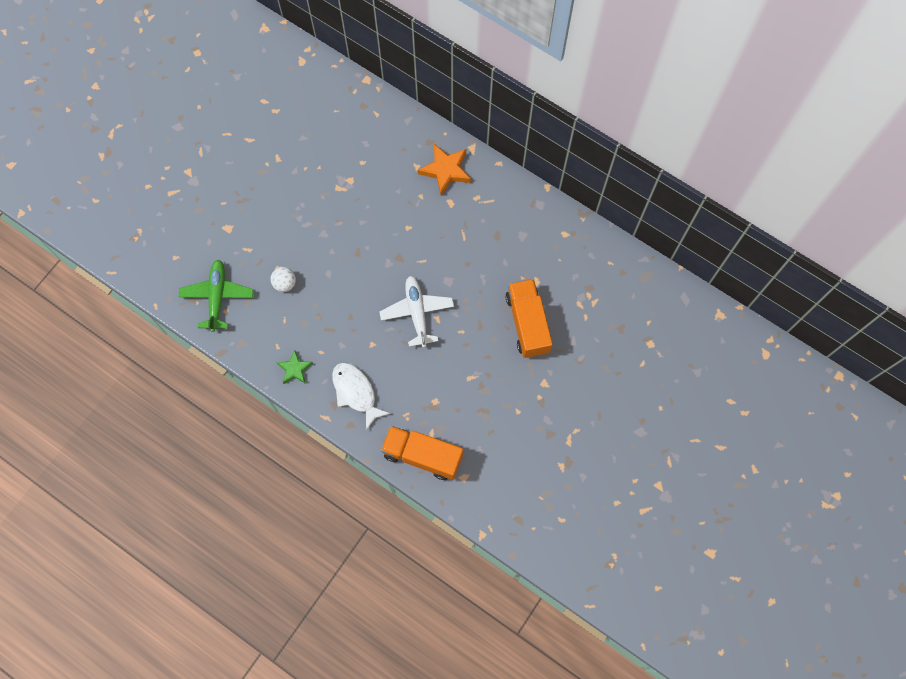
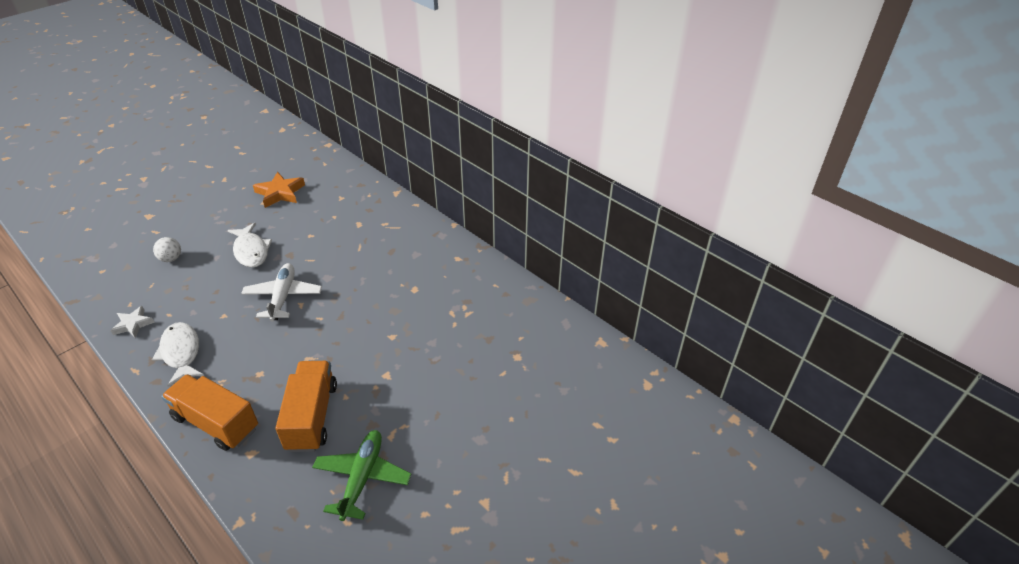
camera: 10 degrees right, 30 degrees down
green plane [179,259,254,332] -> green plane moved to [312,430,411,521]
green star [276,350,313,384] -> white star [110,306,155,338]
orange star [418,144,471,195] -> orange star moved to [253,172,305,208]
orange truck [505,279,553,358] -> orange truck moved to [276,361,337,452]
none -> white fish [228,223,272,268]

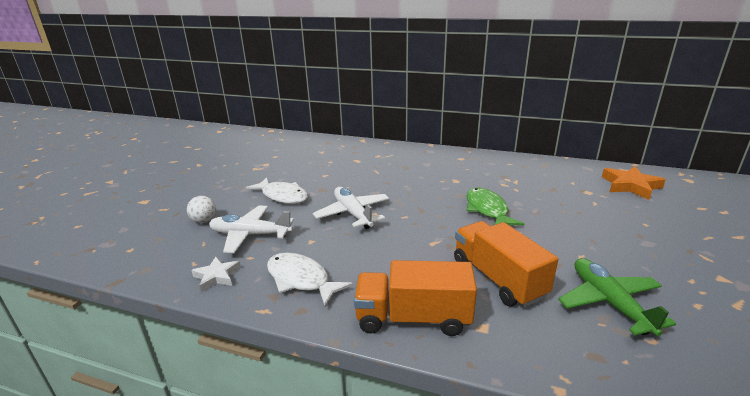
camera: 25 degrees left, 15 degrees down
orange star [253,172,305,208] -> orange star moved to [602,166,666,200]
none -> white plane [209,205,294,253]
none -> green fish [466,188,524,225]

